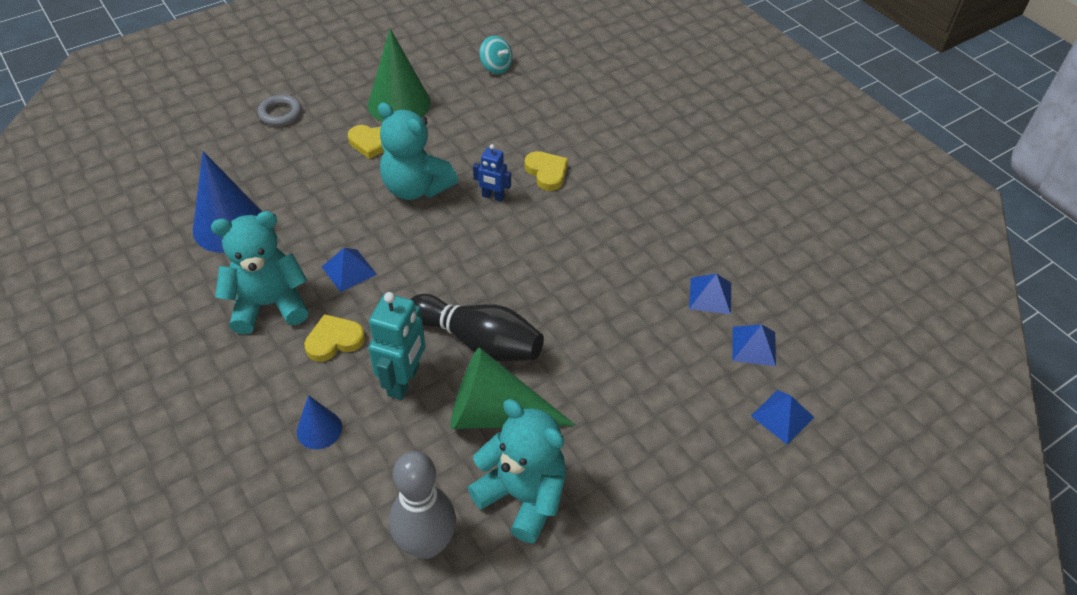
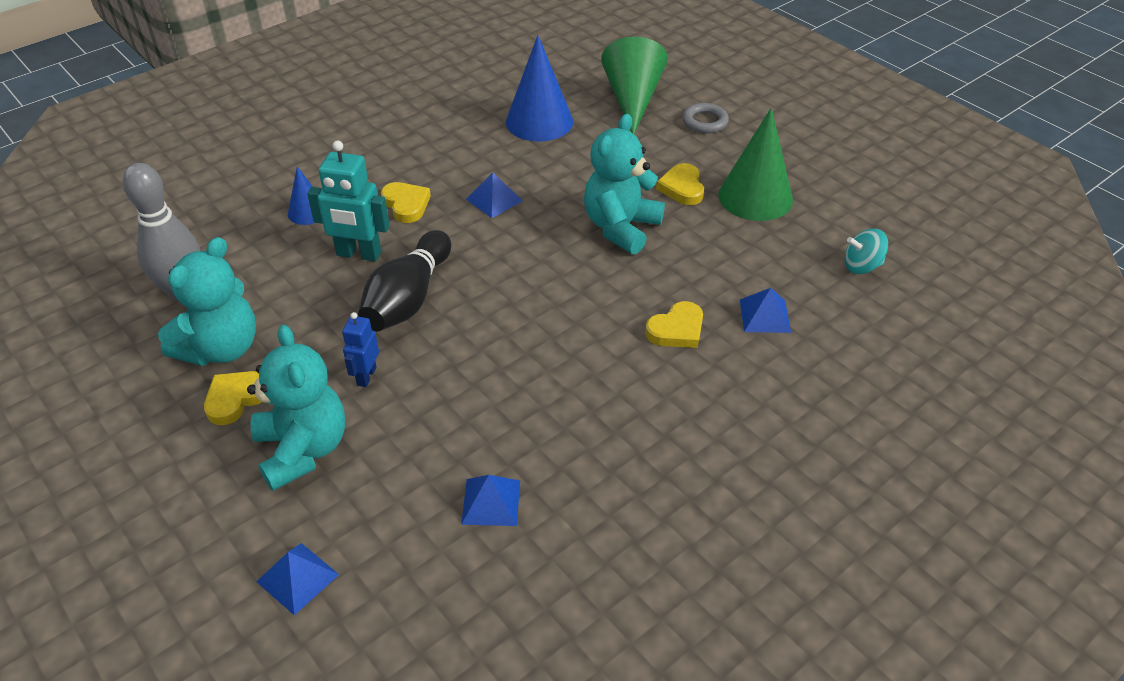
camera: 85 degrees right, 5 degrees down
turquoise teddy bear [211,211,309,334] -> turquoise teddy bear moved to [247,325,345,491]
green cone [451,347,576,429] -> green cone moved to [601,37,668,134]
blue robot [473,144,511,202] -> blue robot moved to [342,312,379,387]
turquoise spinning top [479,36,513,74] -> turquoise spinning top turned 45 degrees clockwise [845,229,888,274]
blue pyramid [732,324,776,366] -> blue pyramid moved to [740,288,791,333]
none -> yellow heart [204,371,262,425]

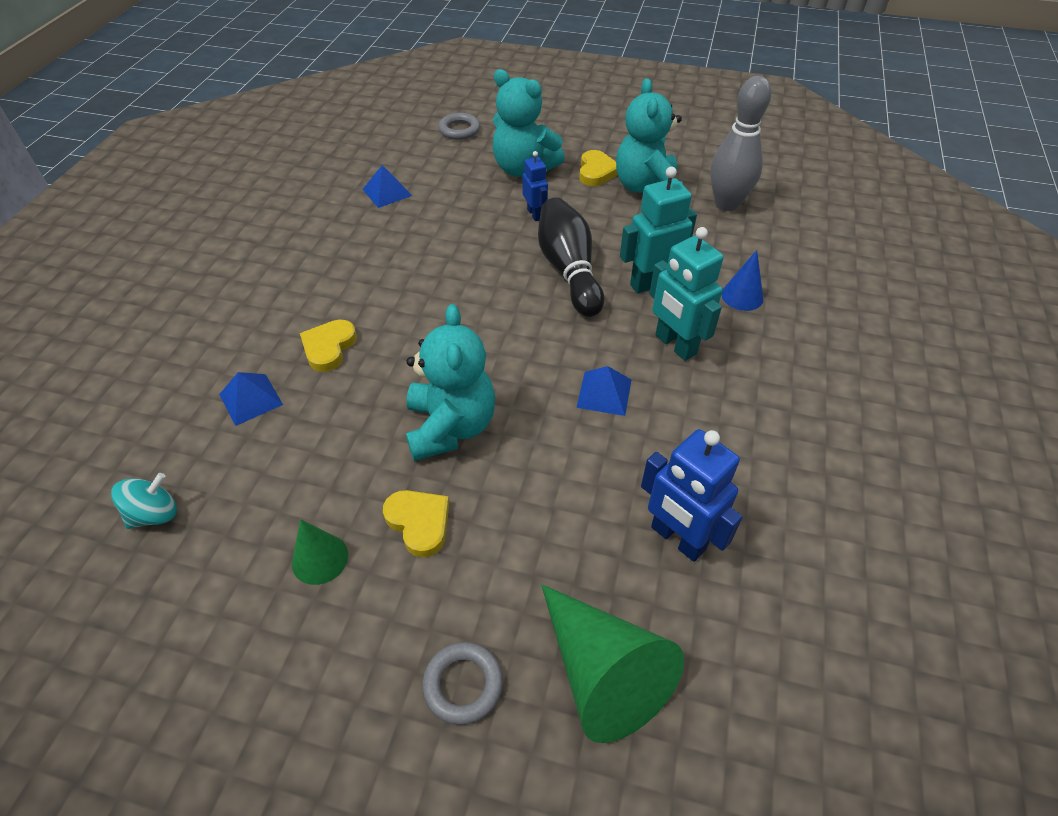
camera: 145 degrees right, 5 degrees up
blue pyramid [256,543,339,615] -> grey ring [438,113,480,140]
yellow heart [381,182,431,223] -> turquoise robot [649,227,723,361]
blue cone [506,35,573,142] -> blue robot [641,429,743,562]
green cone [718,108,793,221] -> green cone [292,519,348,585], size x0.53

